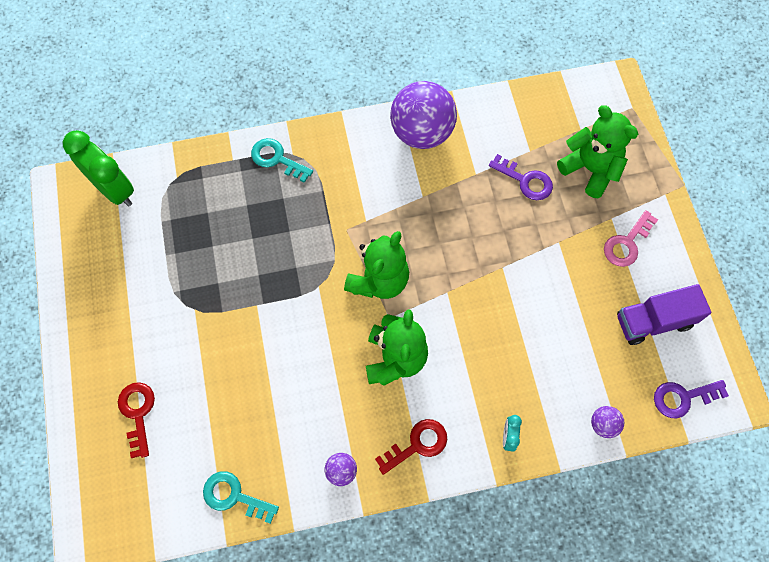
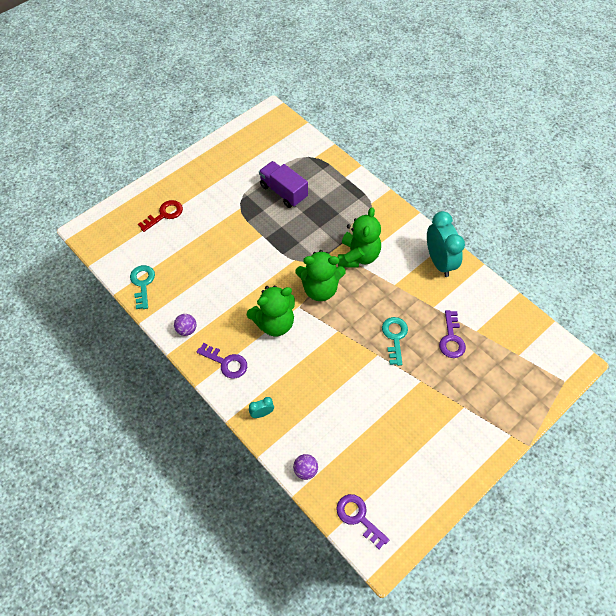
camera: 60 degrees right, 10 degrees down
green clock [63,130,134,207] -> none
turquoise key [251,138,313,183] -> turquoise key moved to [382,317,408,366]
red key [375,419,447,475] -> purple key [197,343,247,379]
purple ball [390,81,457,149] -> turquoise clock [427,211,465,277]
green teddy bear [557,105,638,198] -> green teddy bear moved to [338,207,381,267]
pink key [604,210,658,267] -> none
purple truck [617,284,712,345] -> purple truck moved to [259,161,308,208]

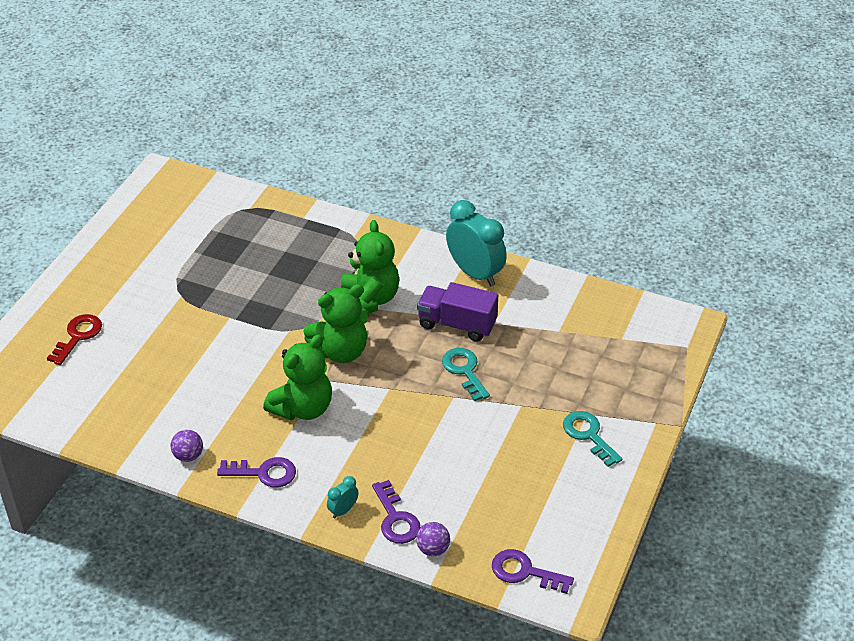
camera: 25 degrees left, 15 degrees down
turquoise key [130,265,155,309] -> turquoise key moved to [563,411,622,467]
purple truck [259,161,308,208] -> purple truck moved to [417,282,498,342]
purple key [439,310,466,358] -> purple key moved to [372,480,421,544]

